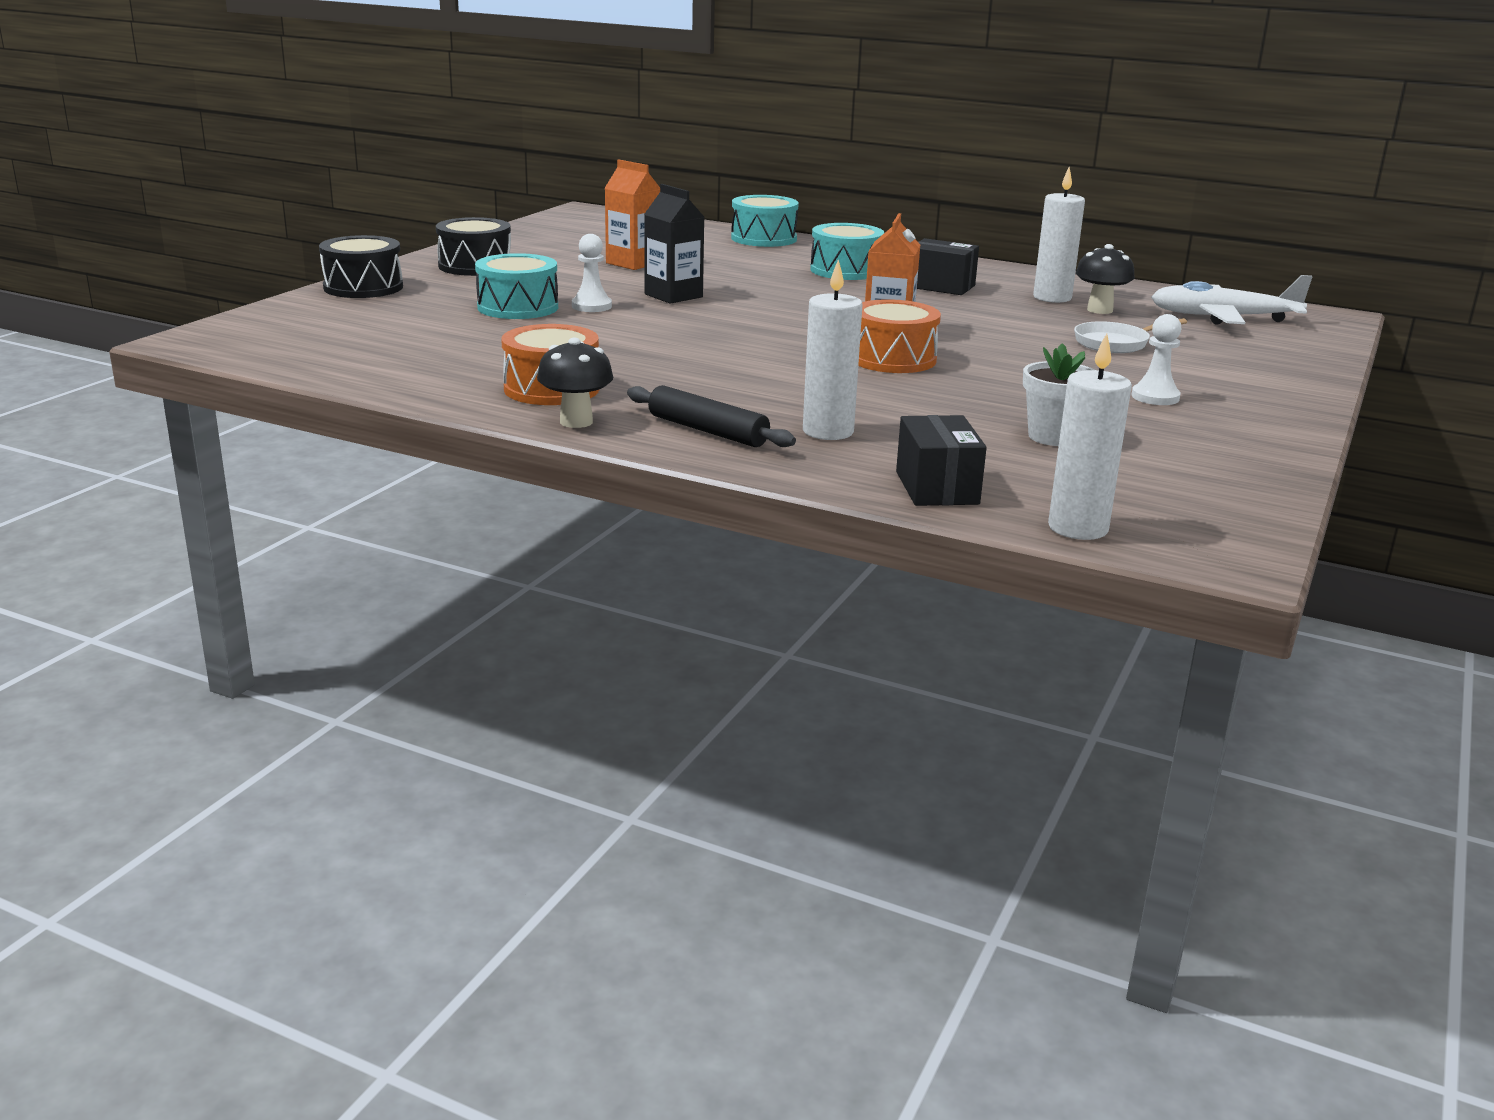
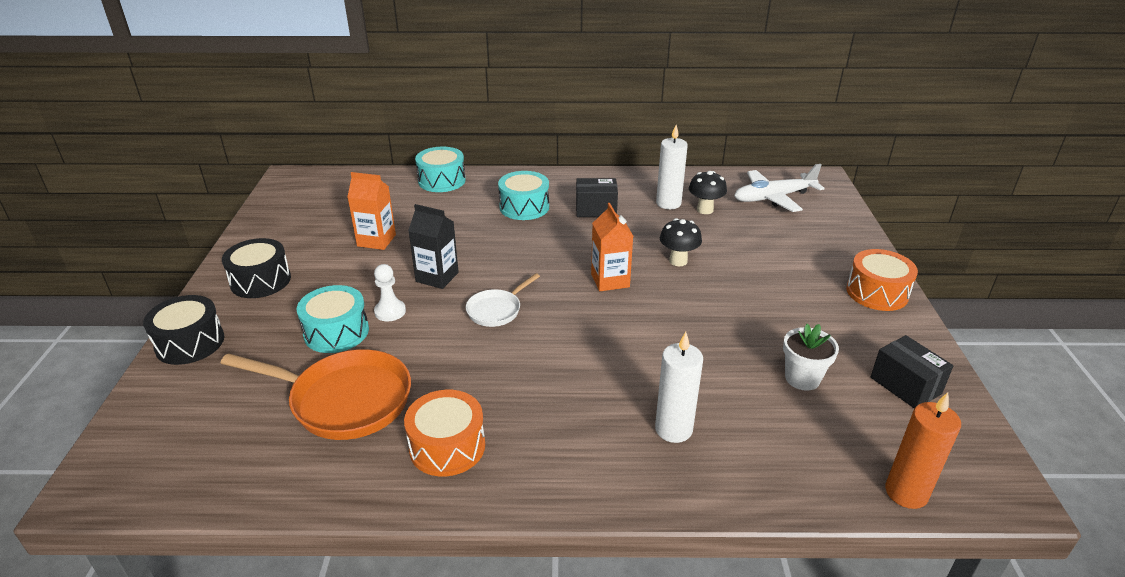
camera: 25 degrees left, 10 degrees up
black mushroom [537,338,613,428] -> black mushroom moved to [660,218,702,266]
black rolling pin [627,385,796,447] -> none
orange drum [858,299,941,373] -> orange drum moved to [846,249,918,311]
black box [896,415,987,506] -> black box moved to [871,335,954,409]
white candle [1048,333,1132,540] -> orange candle [885,392,961,509]
white pan [1074,318,1187,353] -> white pan moved to [466,273,540,327]
white pawn [1132,314,1181,405] -> none
none -> orange pan [221,349,411,440]

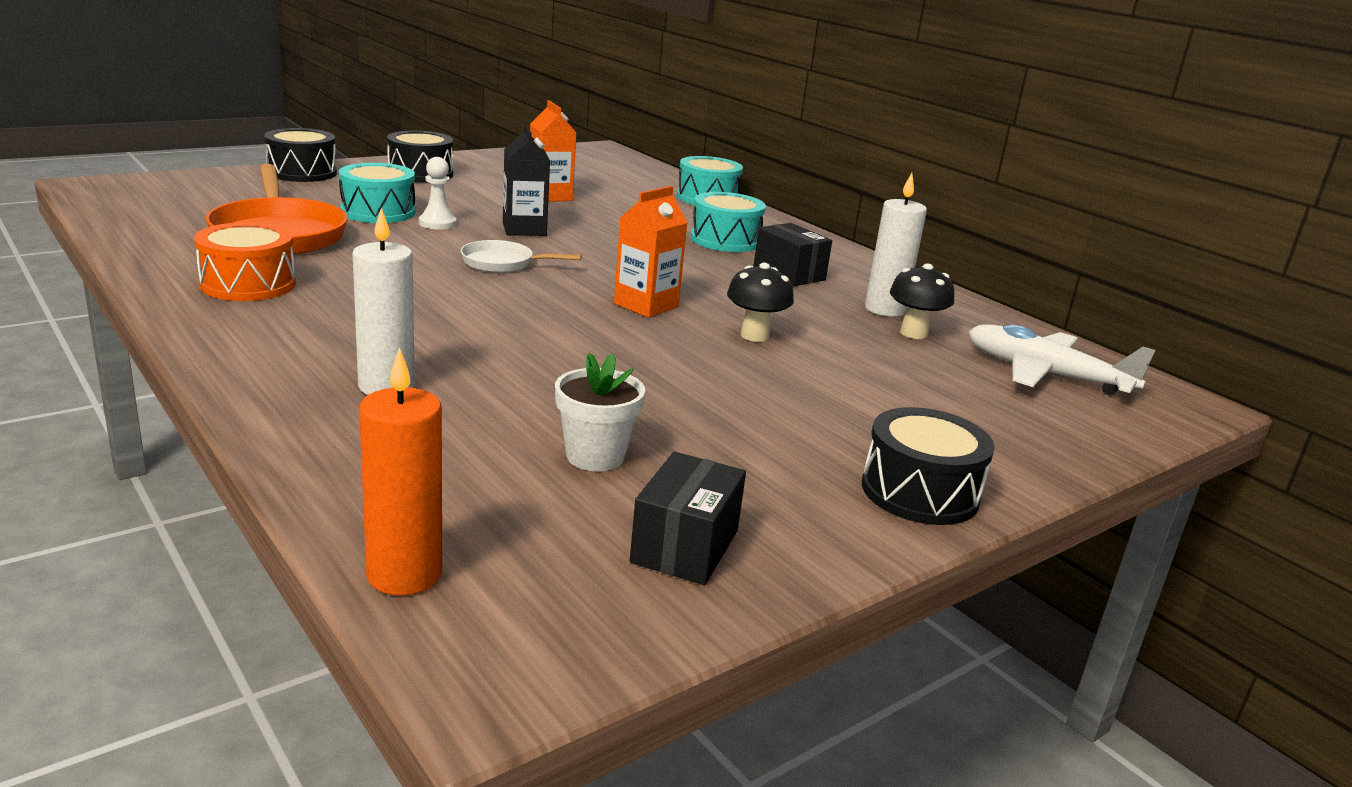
camera: 50 degrees right, 10 degrees down
orange drum [846,249,918,311] -> black drum [862,407,995,525]

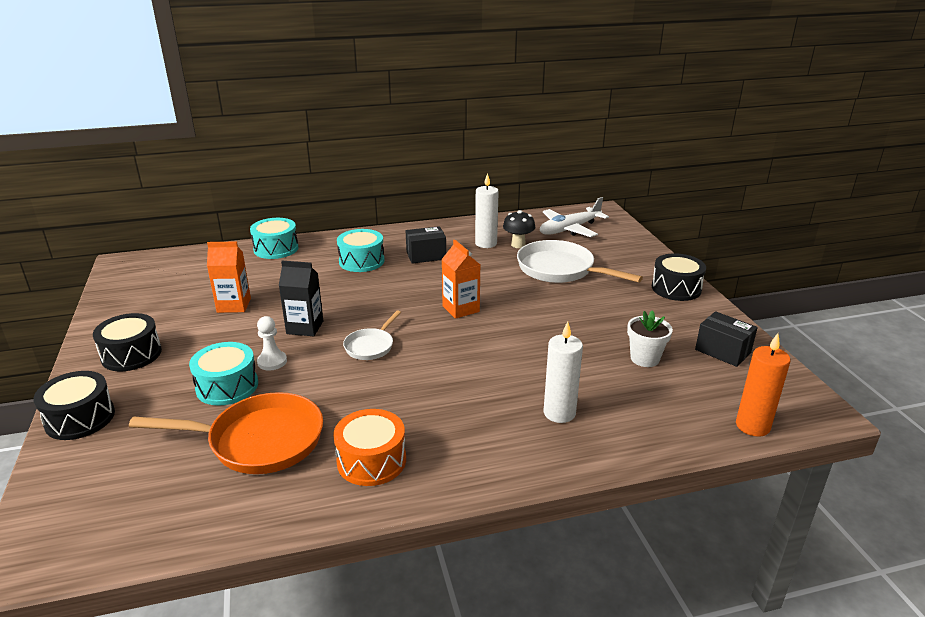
camera: 65 degrees left, 5 degrees up
black mushroom [727,263,794,342] -> none
none -> white pan [517,240,643,283]

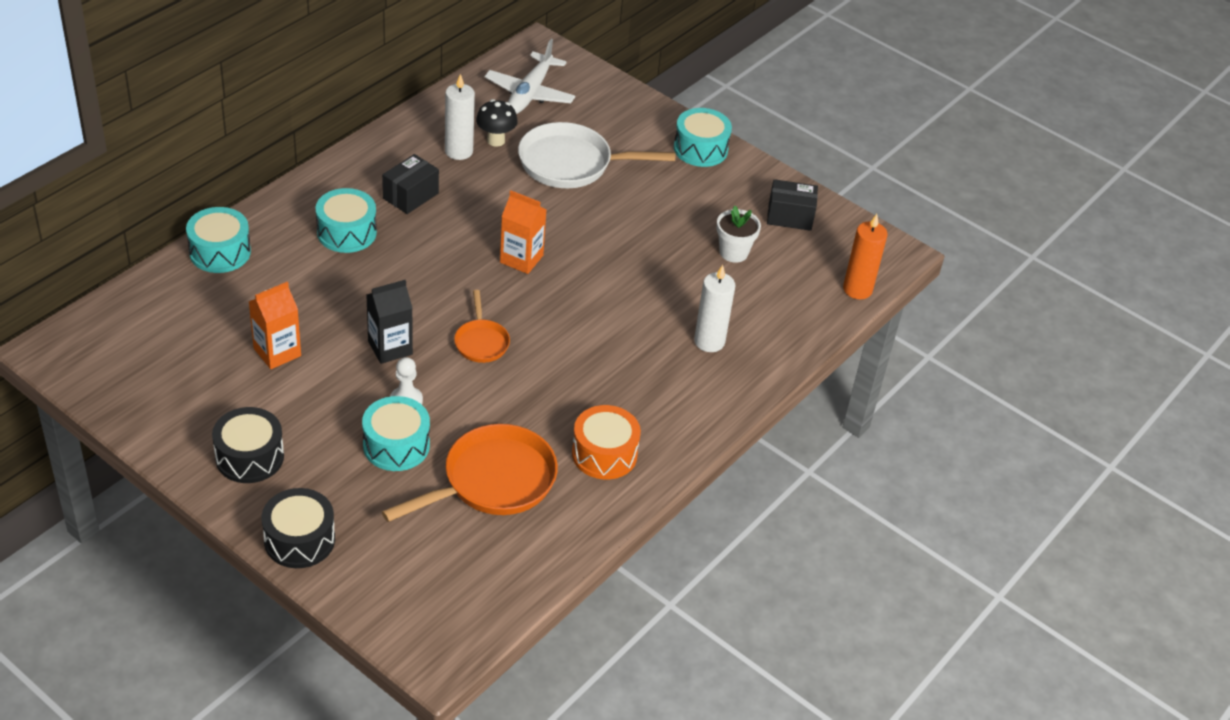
camera: 40 degrees left, 15 degrees up
white pan [343,311,401,360] -> orange pan [454,290,510,363]
black drum [652,253,706,301] -> turquoise drum [674,108,732,167]

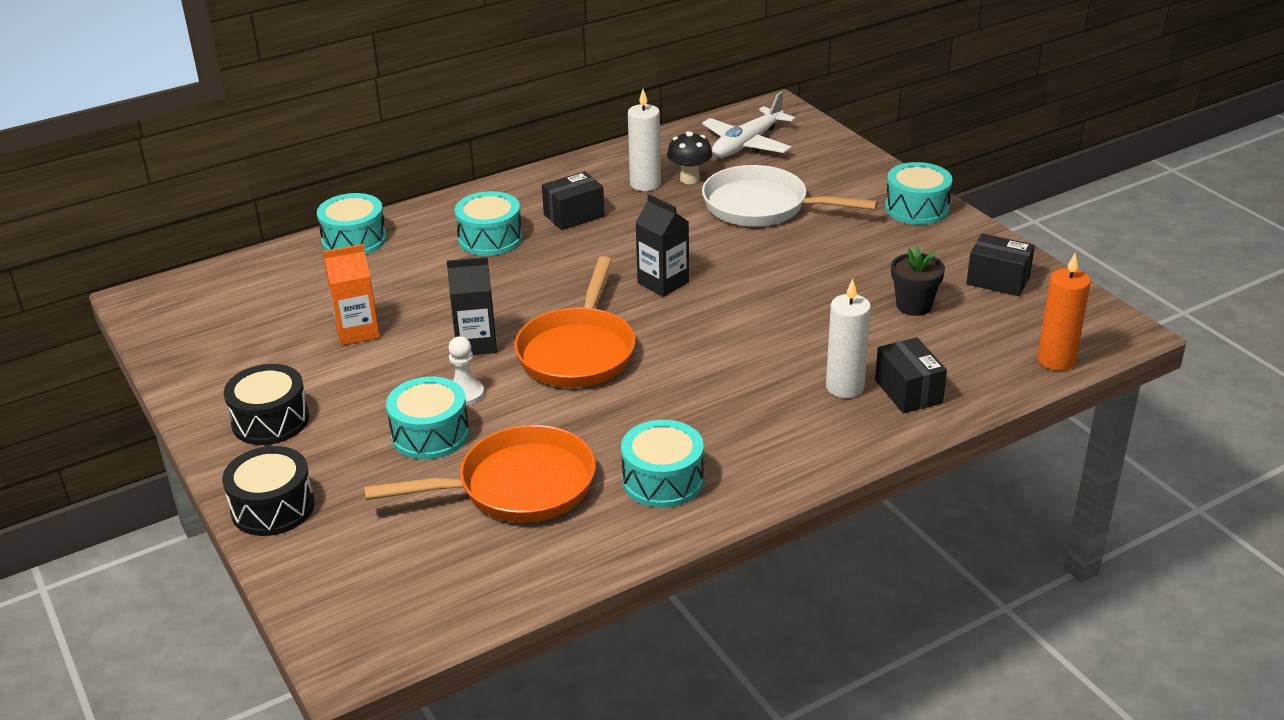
camera: 25 degrees right, 10 degrees down
orange pan [454,290,510,363] -> orange pan [514,256,636,388], size x1.87
orange carton [500,190,547,274] -> black carton [635,194,689,297]
orange drum [572,405,641,479] -> turquoise drum [621,420,704,508]
white flower pot [716,206,761,262] -> black flower pot [891,246,945,316]
none -> black box [875,337,947,413]

